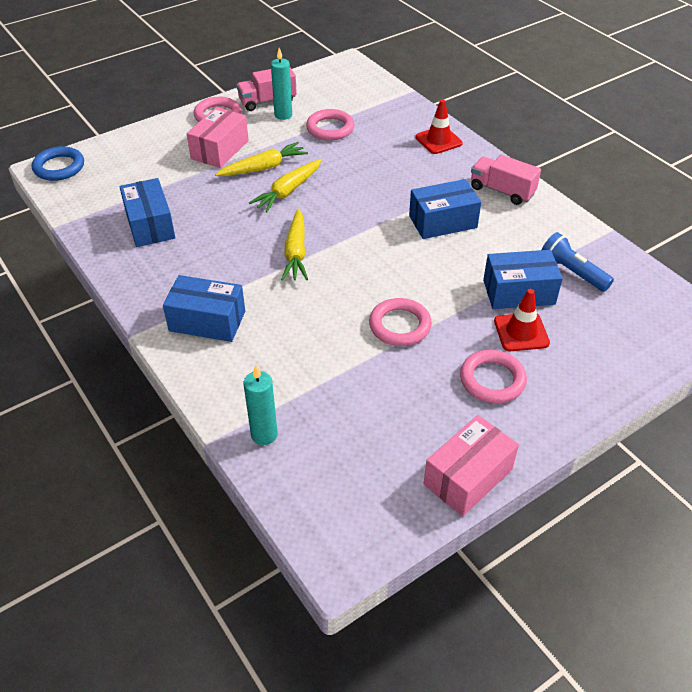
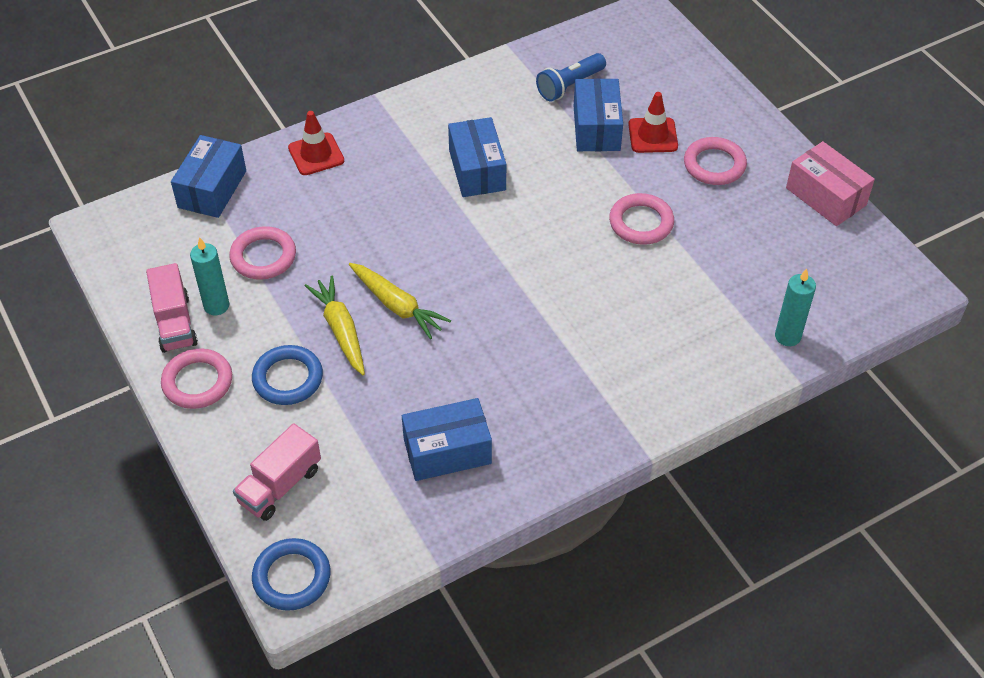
camera: 85 degrees left, 5 degrees up
blue box [163,275,245,342] -> blue box moved to [171,135,246,218]
pink box [187,107,249,168] -> blue ring [252,345,323,405]
yellow carrot [281,209,308,281] -> none
pink truck [471,155,541,205] -> pink truck moved to [233,423,321,521]

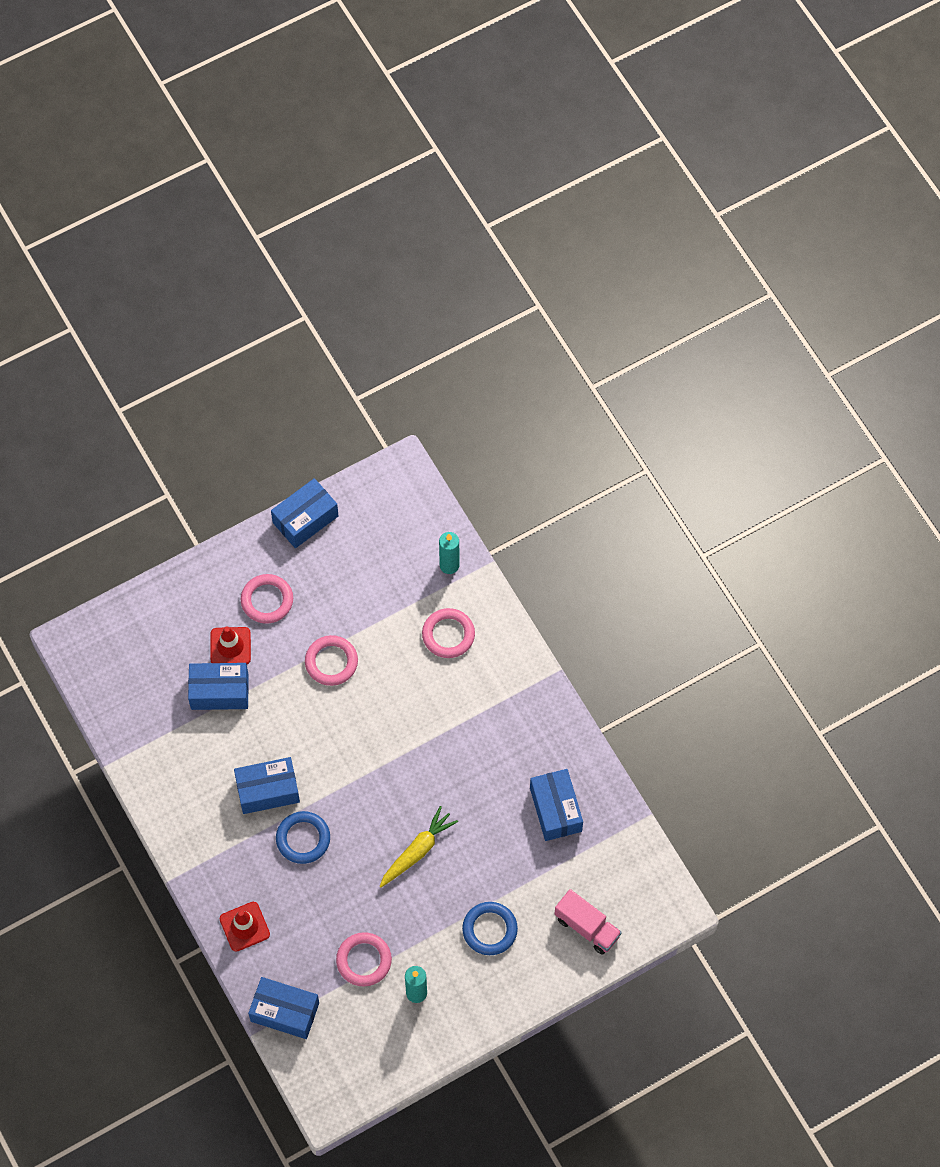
camera: 90 degrees left, 15 degrees up
pink truck [146,263,198,353] -> none
pink ring [161,348,232,409] -> pink ring moved to [422,608,475,658]
blue ring [252,538,330,611] -> blue ring moved to [276,811,330,864]
yellow carrot [305,275,365,375] -> none
blue flashlight [536,53,606,102] -> none
pink box [786,141,875,226] -> blue box [271,478,339,548]

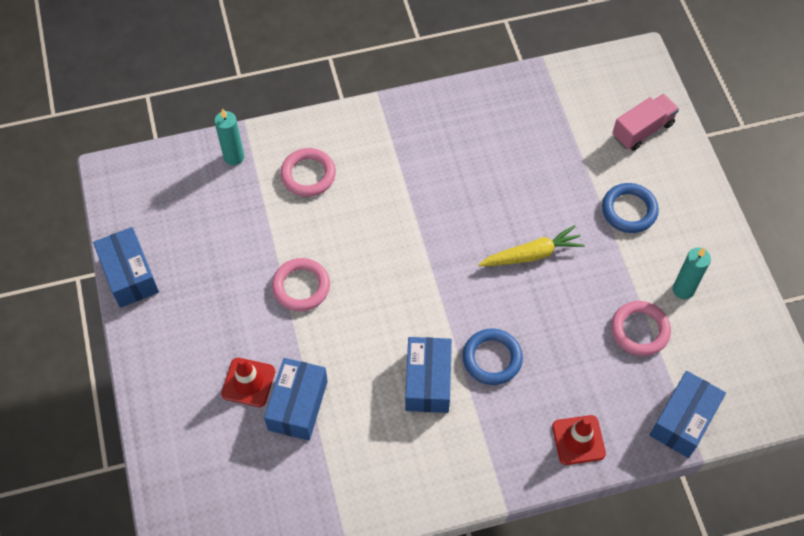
camera: 75 degrees left, 5 degrees down
pink ring [241,574,293,624] -> none
yellow carrot [379,806,458,888] -> yellow carrot turned 105 degrees clockwise [478,225,585,266]
blue box [530,769,583,841] -> none

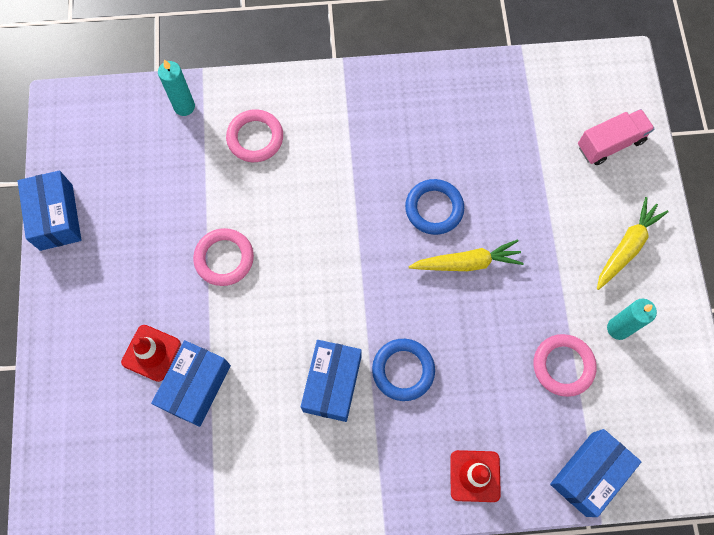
camera: 10 degrees right, 10 degrees up
blue ring [602,183,659,233] -> blue ring moved to [405,179,464,235]
none -> yellow carrot [597,197,669,290]

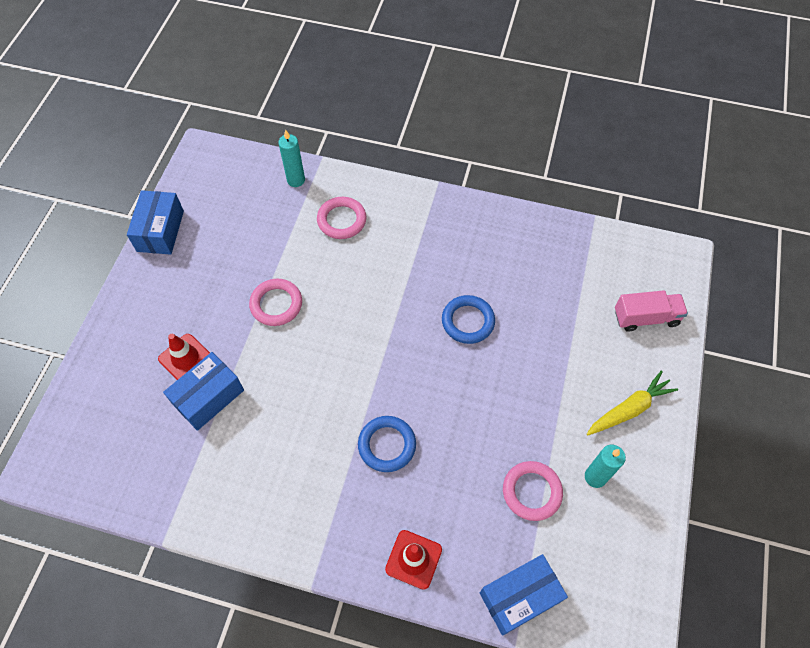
camera: 20 degrees right, 10 degrees down
blue box [301,340,362,422] -> none
yellow carrot [408,239,524,271] -> none

